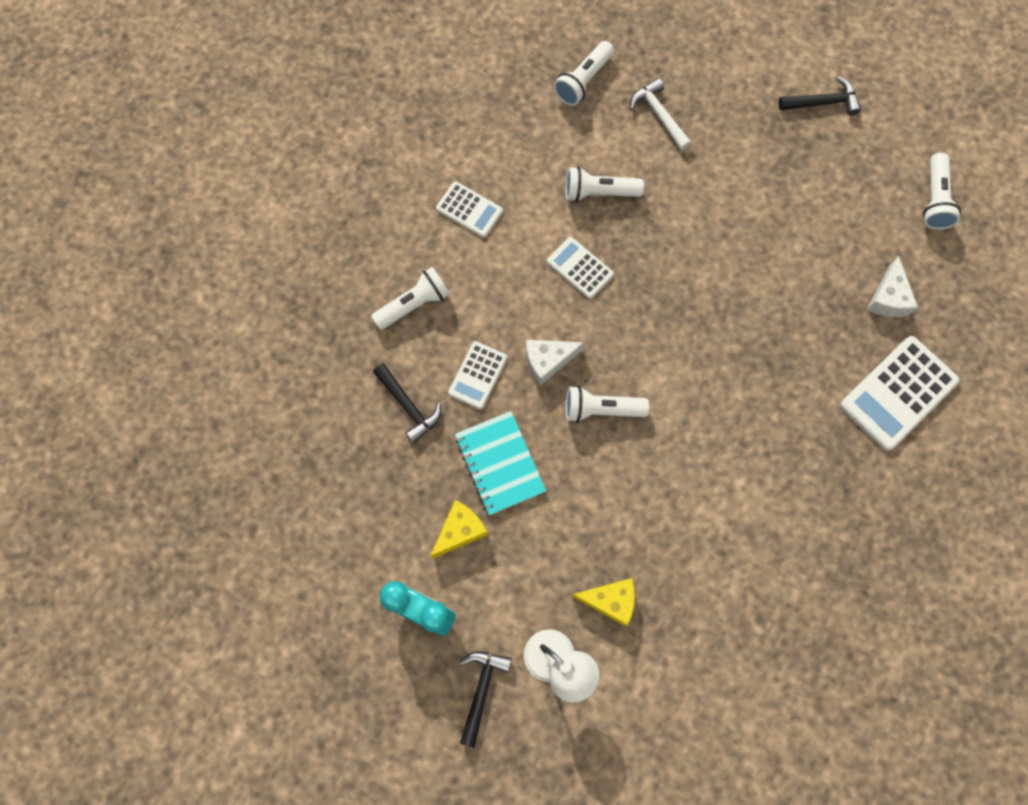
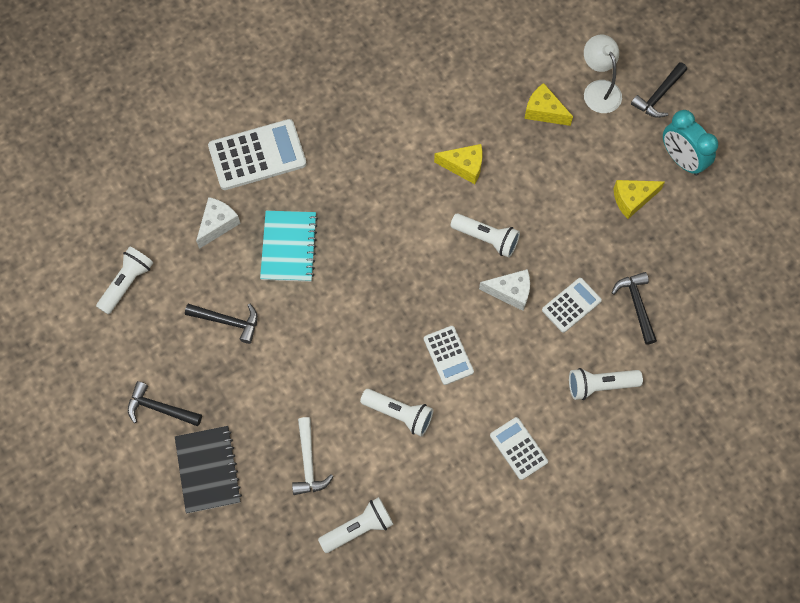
camera: 155 degrees left, 5 degrees down
turquoise notebook [455,411,546,515] -> turquoise notebook moved to [260,211,318,282]
none -> black notebook [175,426,242,513]
none -> black hammer [185,303,258,344]
none -> yellow cheese [434,144,483,184]

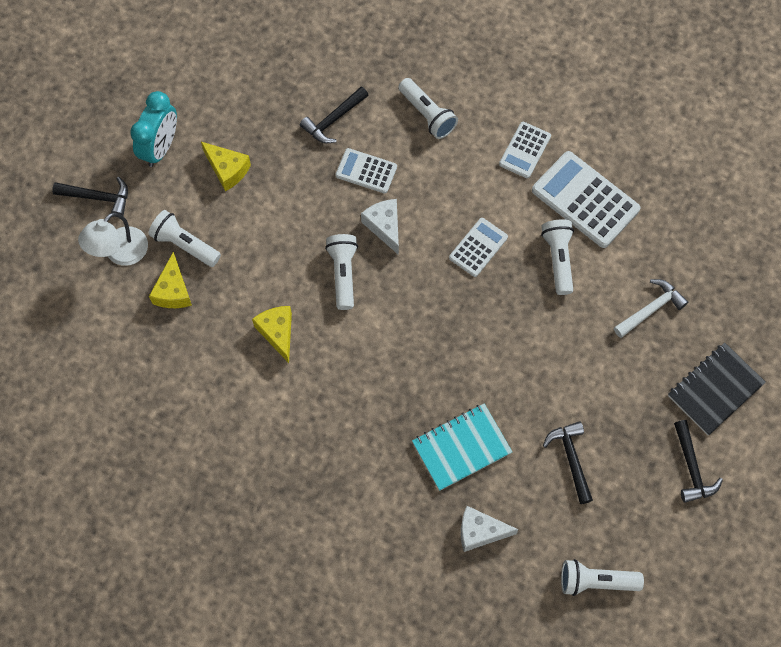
camera: 120 degrees left, 0 degrees up
white calculator [208,119,307,190] -> white calculator moved to [532,151,640,248]
white flashlight [318,497,394,553] -> white flashlight moved to [148,210,221,267]

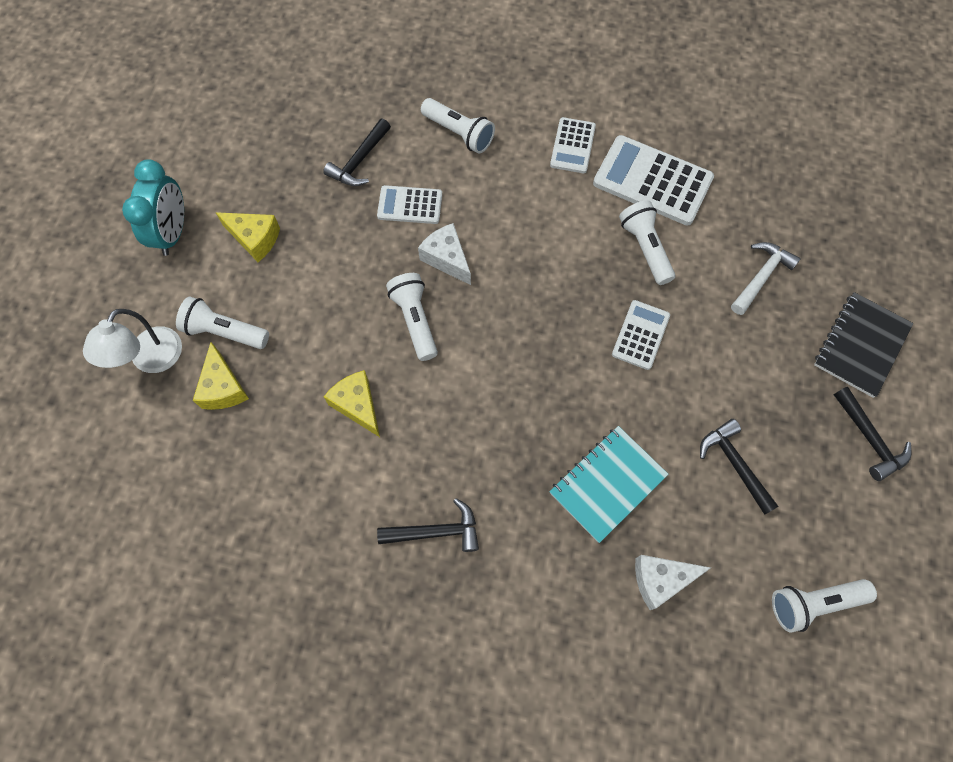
camera: 15 degrees left, 0 degrees up
black hammer [52,177,128,216] -> black hammer moved to [377,498,479,552]
white calculator [449,218,508,277] -> white calculator moved to [612,300,670,370]

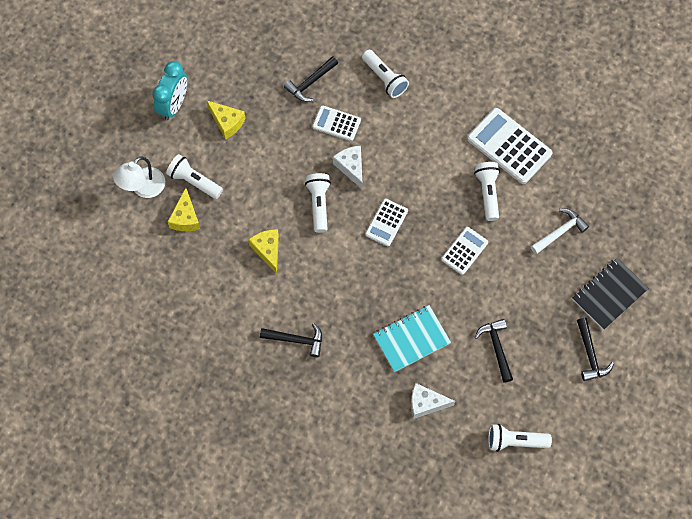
camera: 15 degrees right, 0 degrees up
white calculator [550,117,596,173] -> white calculator moved to [365,199,408,246]

